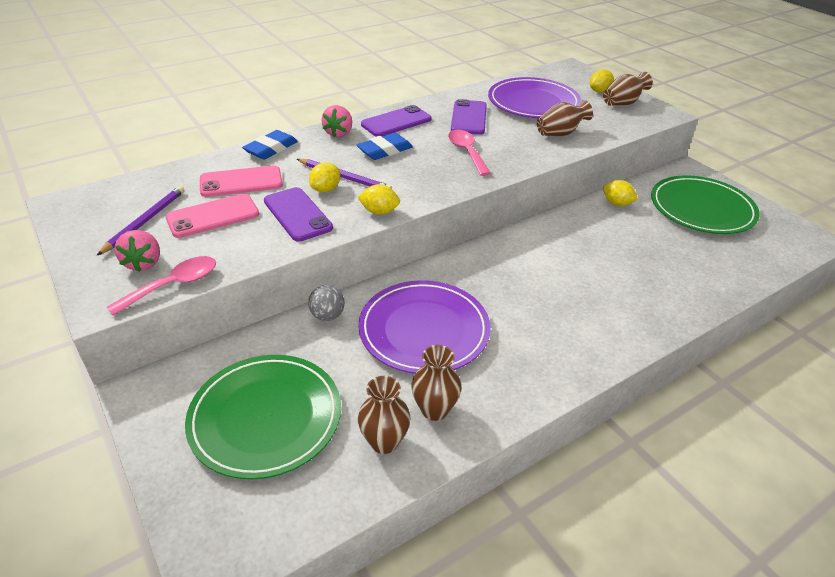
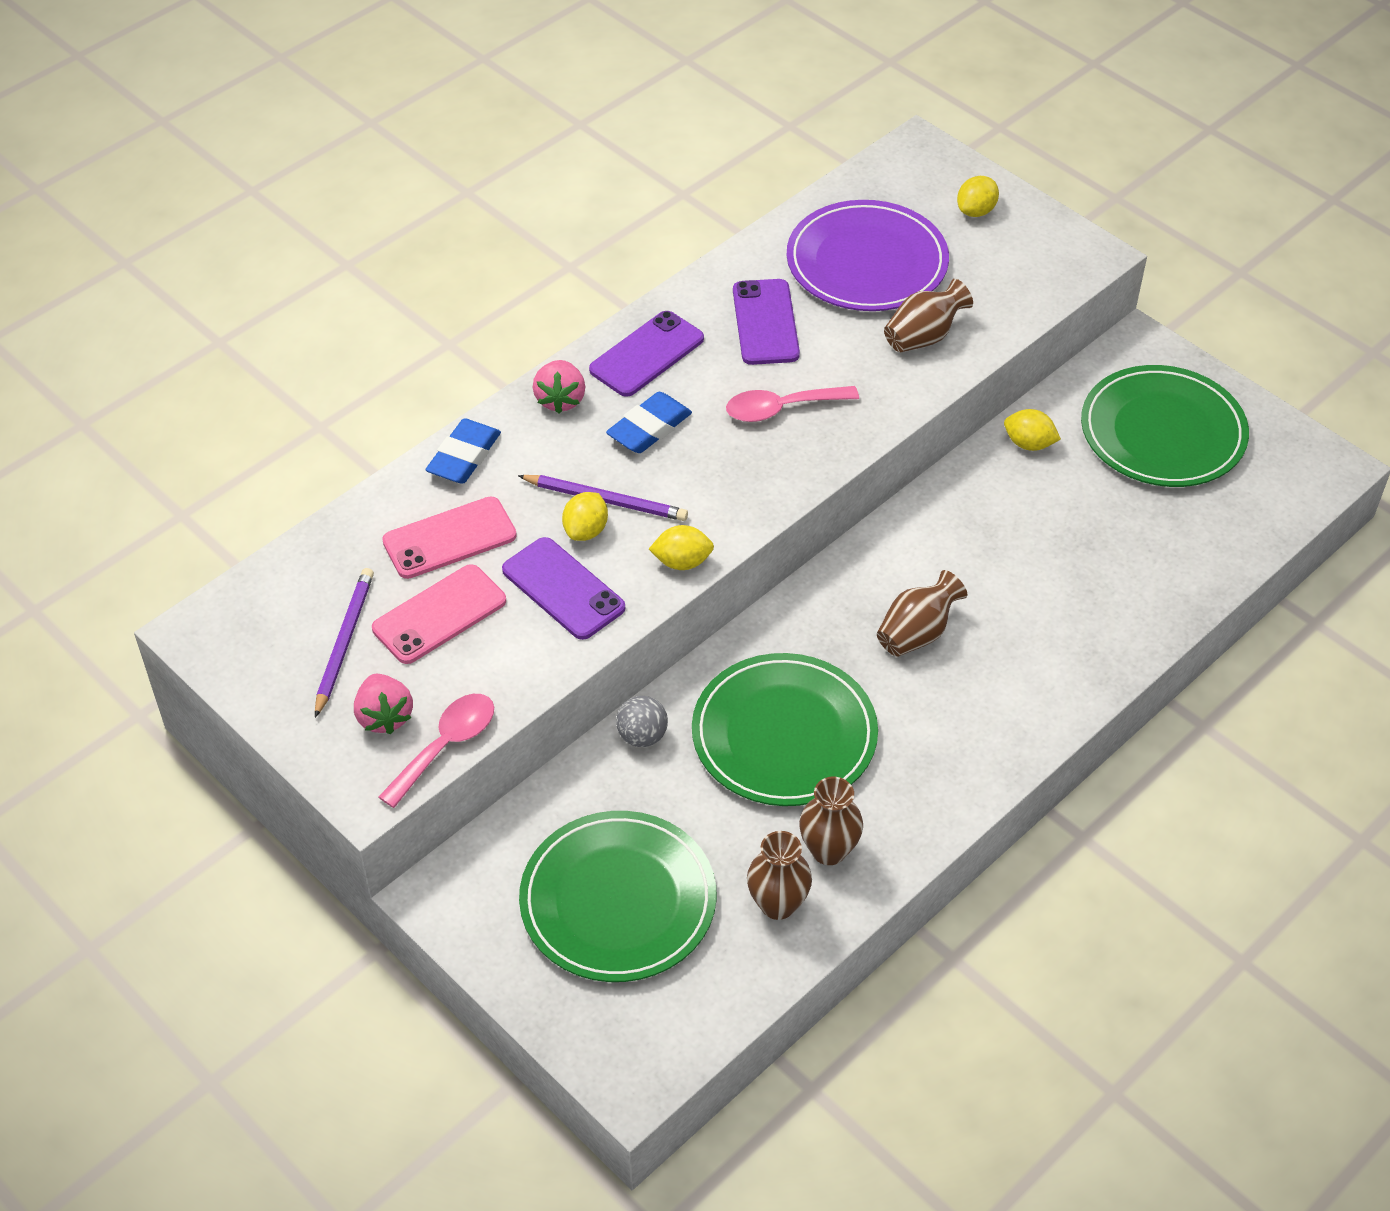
camera: 10 degrees left, 10 degrees up
purple plate [358,280,491,374] -> green plate [692,653,878,806]
pink spoon [448,130,491,176] -> pink spoon turned 75 degrees counterclockwise [726,386,859,422]
brown vase [603,72,653,106] -> brown vase moved to [877,570,967,657]

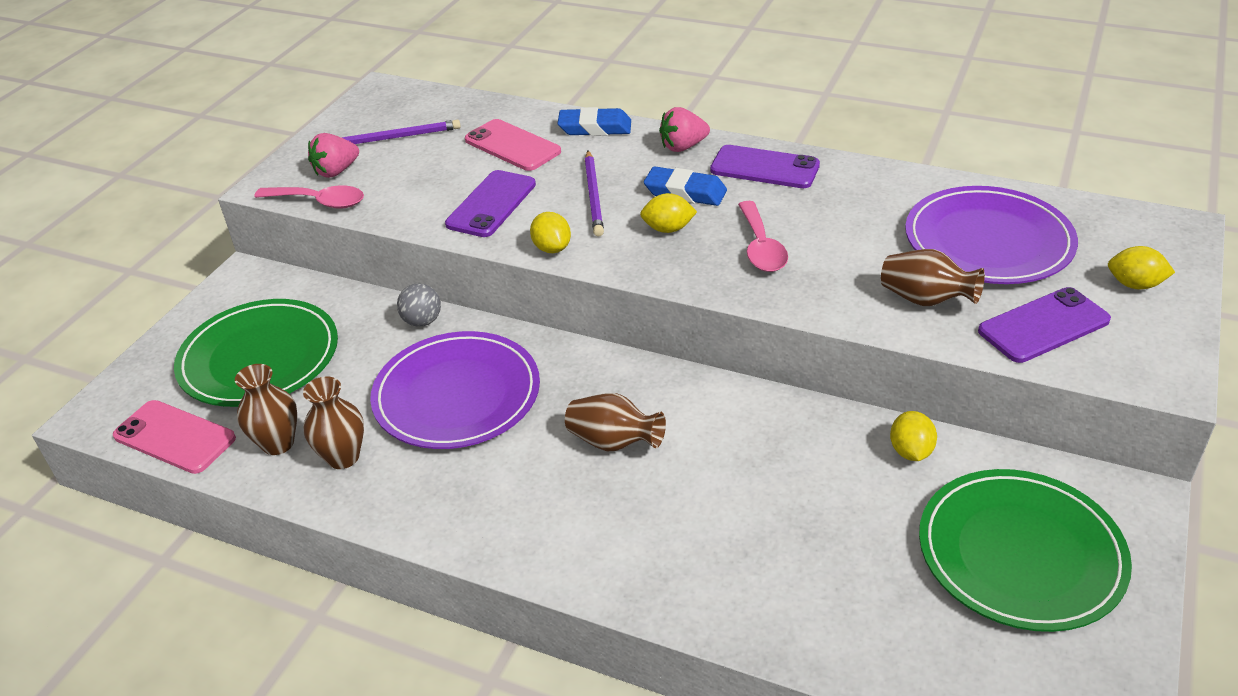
camera: 70 degrees right, 10 degrees down
pink phone [372,564,506,664] -> pink phone moved to [113,400,236,474]
yellow lemon [562,492,608,541] -> yellow lemon moved to [640,193,697,233]
green plate [692,653,878,806] -> purple plate [370,331,540,449]
pink spoon [726,386,859,422] -> pink spoon turned 150 degrees counterclockwise [738,201,788,272]
purple phone [733,279,800,365] -> purple phone moved to [978,287,1111,363]

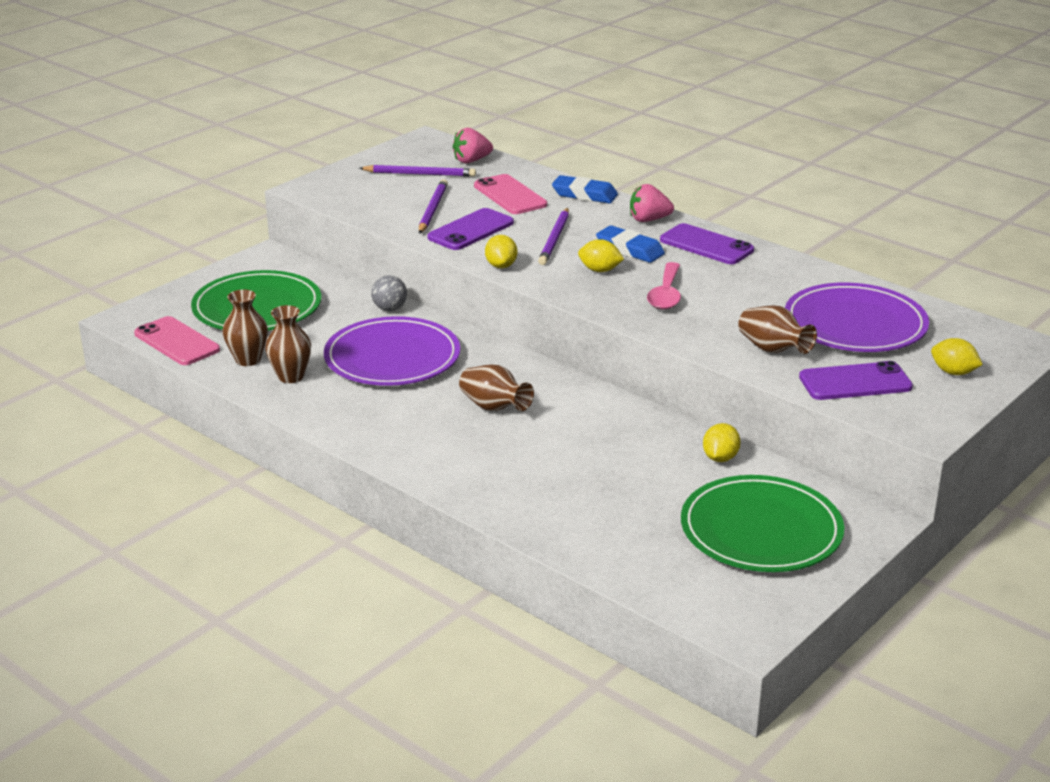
camera: 15 degrees right, 10 degrees down
pink spoon [254,185,364,209] -> none
pink strawberry [308,133,359,178] -> pink strawberry moved to [453,128,493,163]
none -> purple pencil [419,179,448,234]

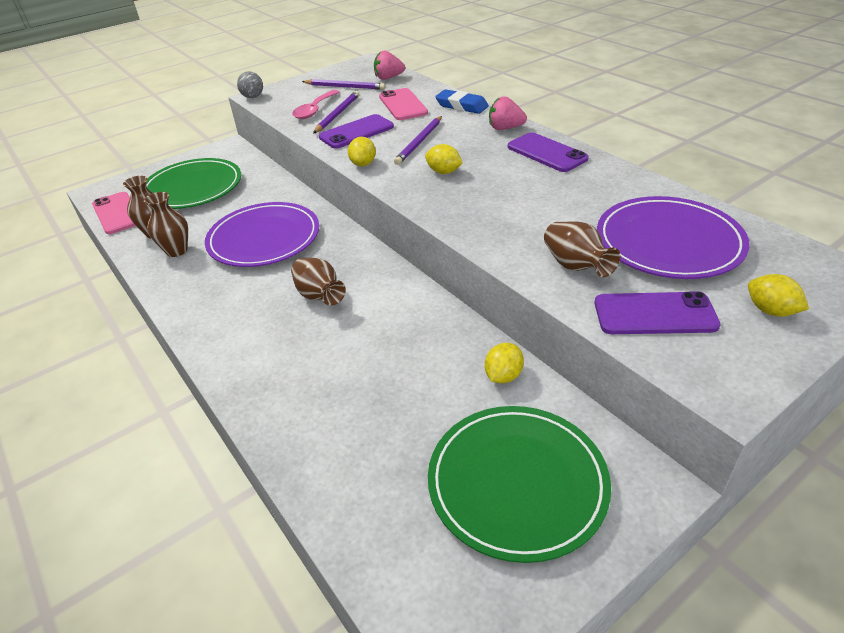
camera: 15 degrees right, 10 degrees up
grey ball [371,275,407,311] -> grey ball moved to [237,71,263,98]
blue eraser [596,225,665,263] -> none
pink spoon [647,262,681,310] -> pink spoon moved to [292,90,340,119]

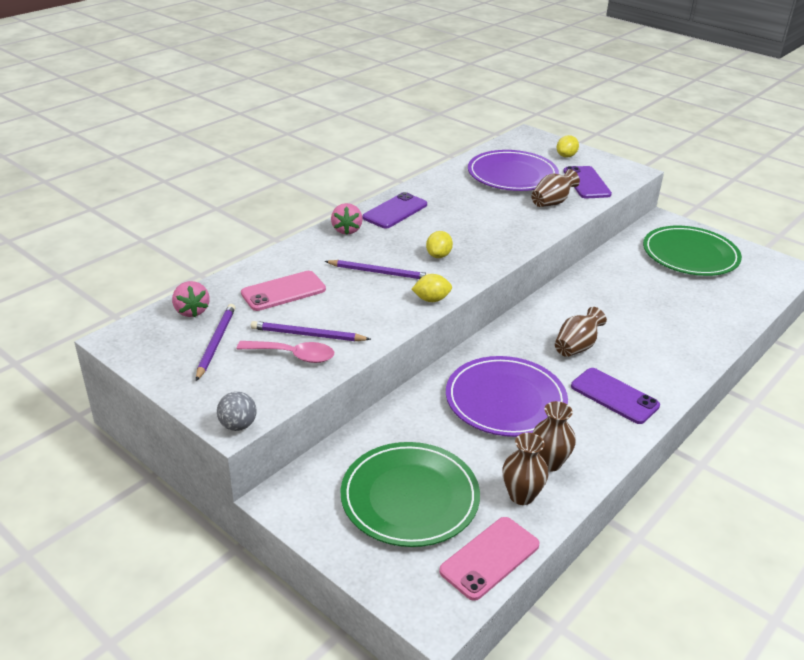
camera: 105 degrees left, 5 degrees down
purple phone [319,114,394,149] -> purple phone moved to [571,368,660,424]
blue eraser [435,89,489,114] -> none
yellow lemon [485,343,524,383] -> none

